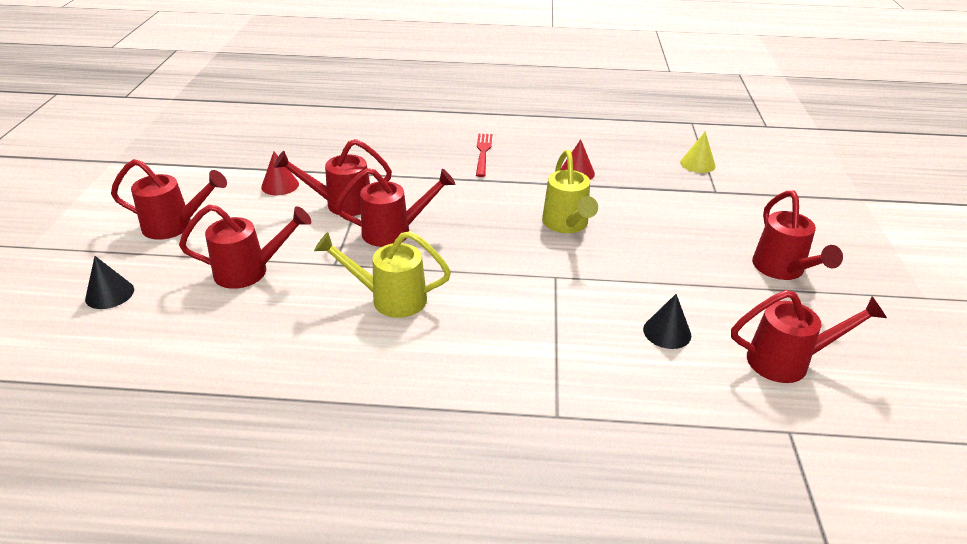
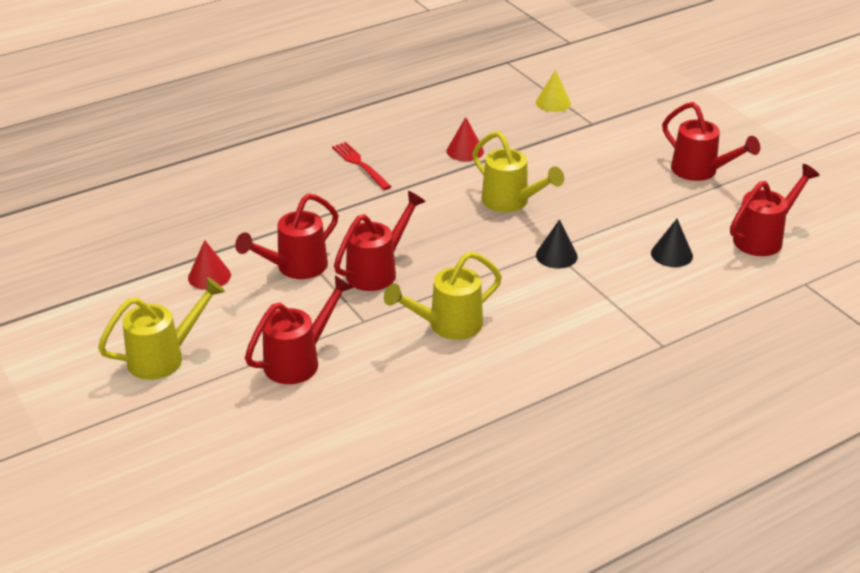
camera: 35 degrees left, 0 degrees up
black cone [85,256,134,309] -> black cone moved to [536,220,578,269]
red watering can [111,159,227,240] -> yellow watering can [98,277,225,380]

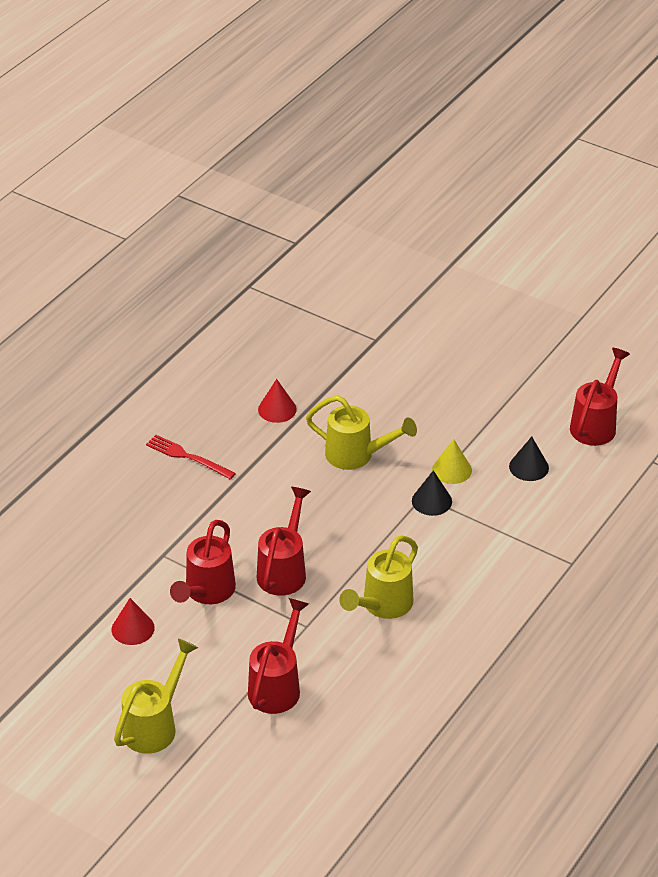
camera: 25 degrees left, 5 degrees up
yellow cone [536,70,571,112] -> yellow cone moved to [432,439,472,484]
red watering can [662,102,760,181] -> none

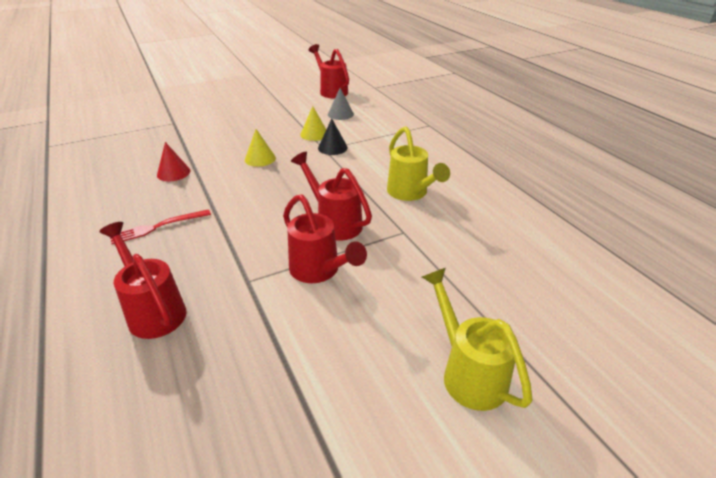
camera: 60 degrees left, 5 degrees down
red cone [112,598,155,645] -> none
red watering can [248,598,309,714] -> red watering can moved to [99,222,187,339]
yellow watering can [306,395,417,470] -> yellow cone [245,129,276,167]
black cone [509,437,549,481] -> grey cone [328,88,354,120]

